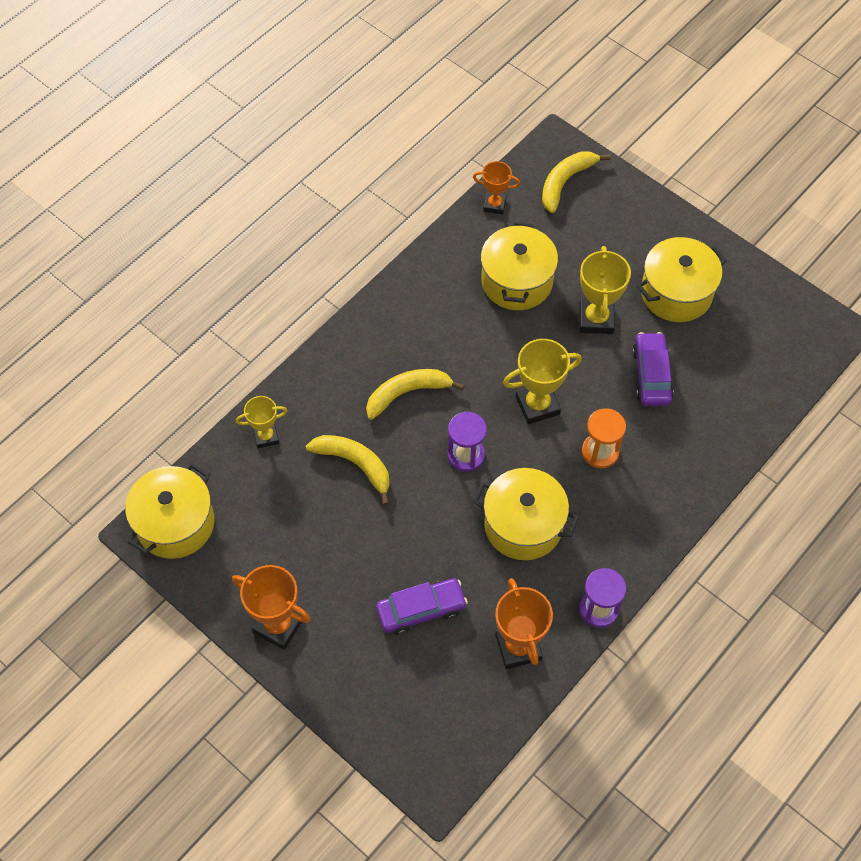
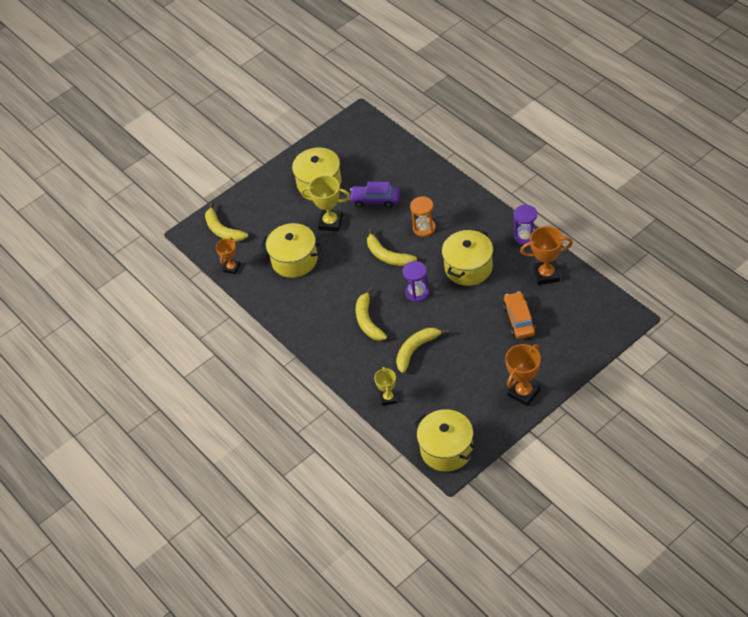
camera: 75 degrees left, 10 degrees down
purple car [376,579,468,635] -> orange car [503,291,536,339]
yellow trophy [503,339,582,425] -> yellow banana [367,228,417,266]

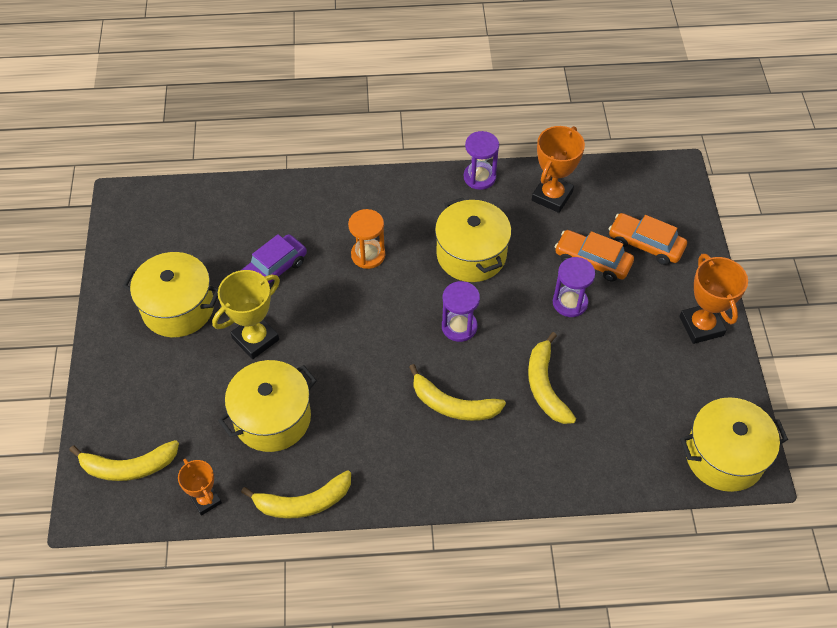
camera: 60 degrees left, 5 degrees up
yellow banana [367,228,417,266] -> yellow banana moved to [241,470,351,519]
yellow trophy [374,367,397,406] -> none
none -> purple hourglass [553,257,595,317]
none -> orange car [608,213,687,265]

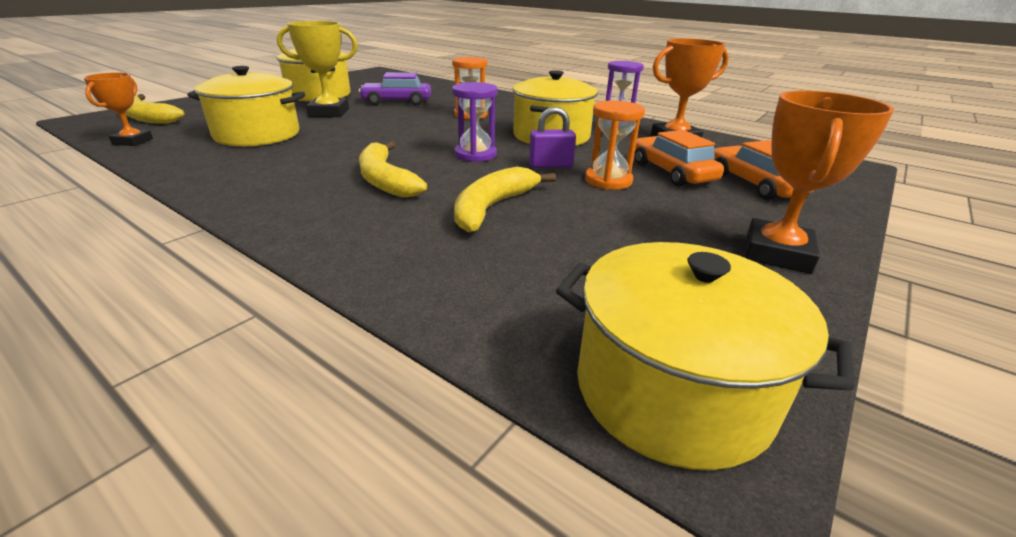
camera: 40 degrees right, 25 degrees down
yellow banana [241,470,351,519] -> none
purple hourglass [553,257,595,317] -> orange hourglass [585,101,645,190]
none -> purple padlock [529,107,576,168]

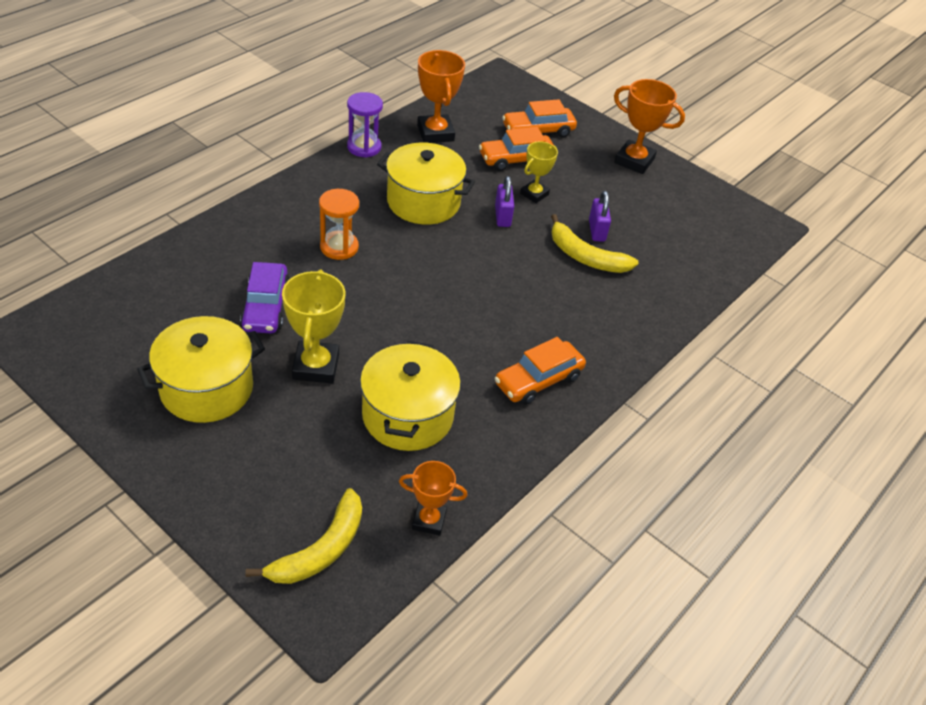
camera: 90 degrees left, 15 degrees up
yellow banana [359,141,427,197] -> none
purple hourglass [452,82,498,162] -> none
yellow pot [556,242,855,470] -> none
orange hourglass [585,101,645,190] -> yellow trophy [520,141,558,203]
none -> orange car [495,337,586,405]
none -> purple padlock [589,191,611,242]

